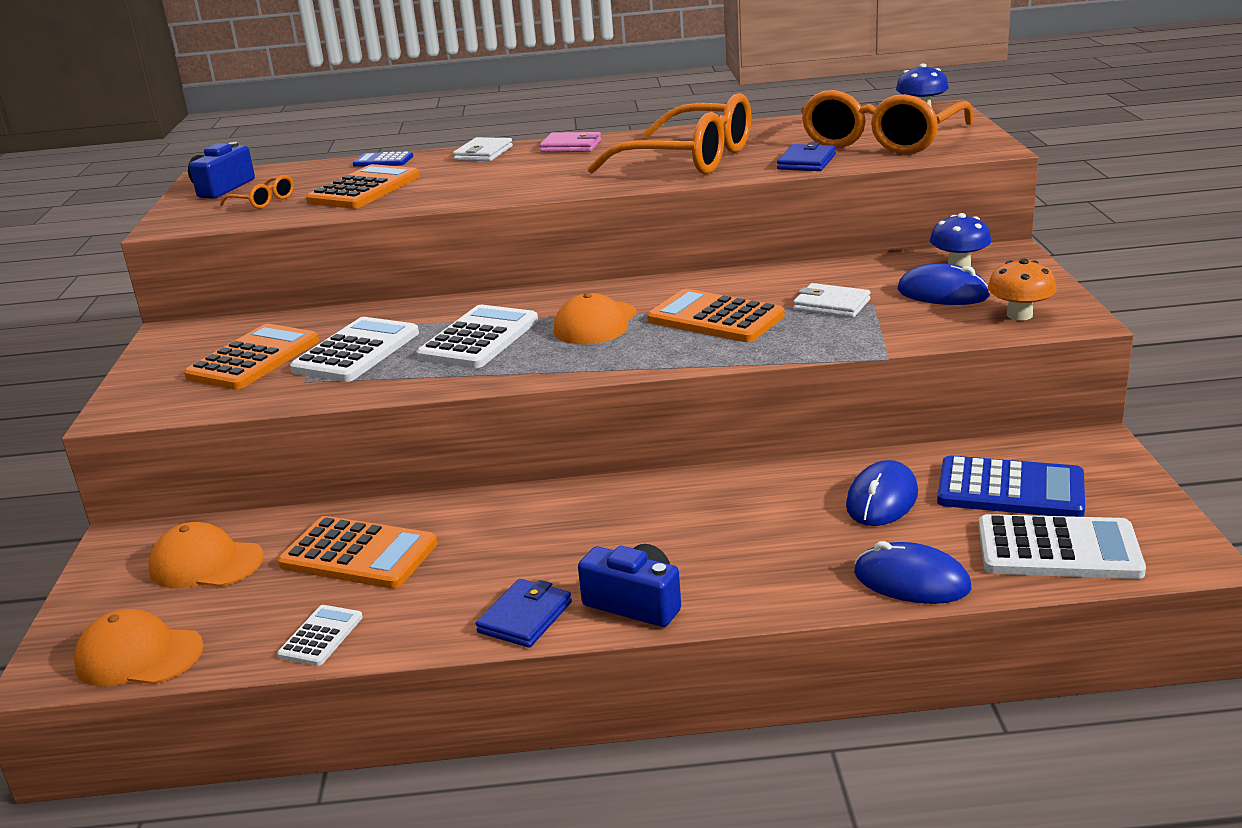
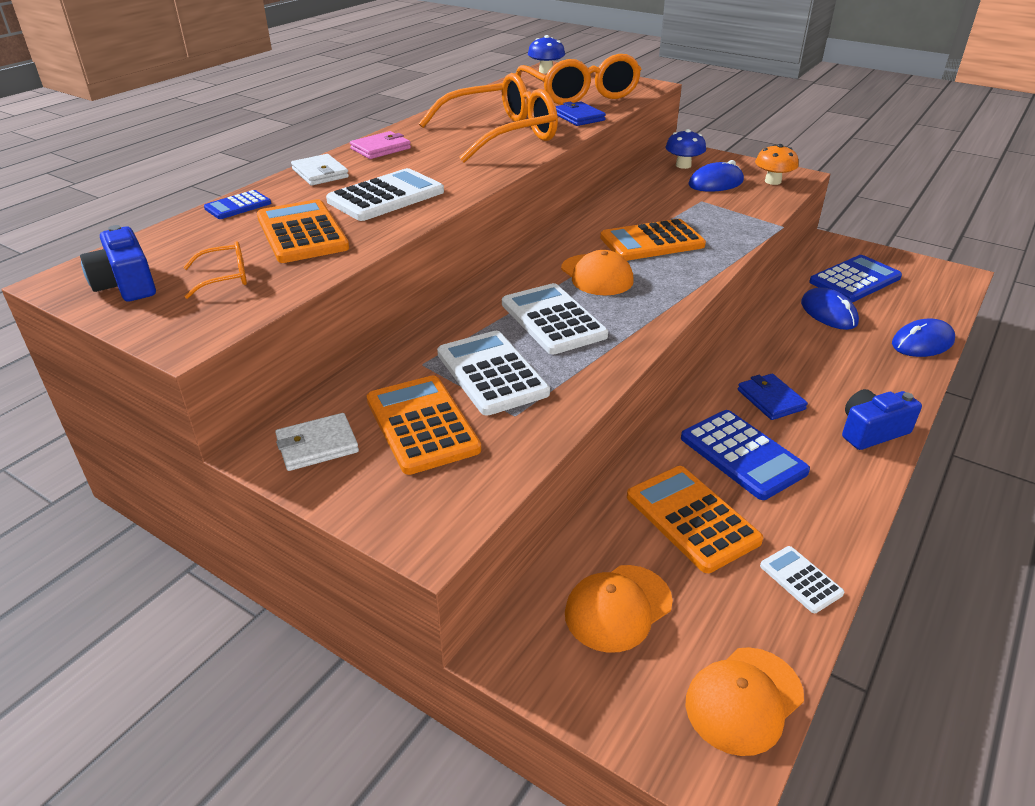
camera: 55 degrees left, 10 degrees up
orange calculator [278,516,437,589] -> orange calculator turned 90 degrees counterclockwise [627,466,764,573]
blue wallet [476,579,572,648] -> blue wallet moved to [738,374,808,420]
white wallet [793,283,871,318] -> white wallet moved to [275,413,359,471]
white calculator [978,514,1146,579] -> white calculator moved to [326,168,444,221]
none -> blue calculator [681,410,810,500]

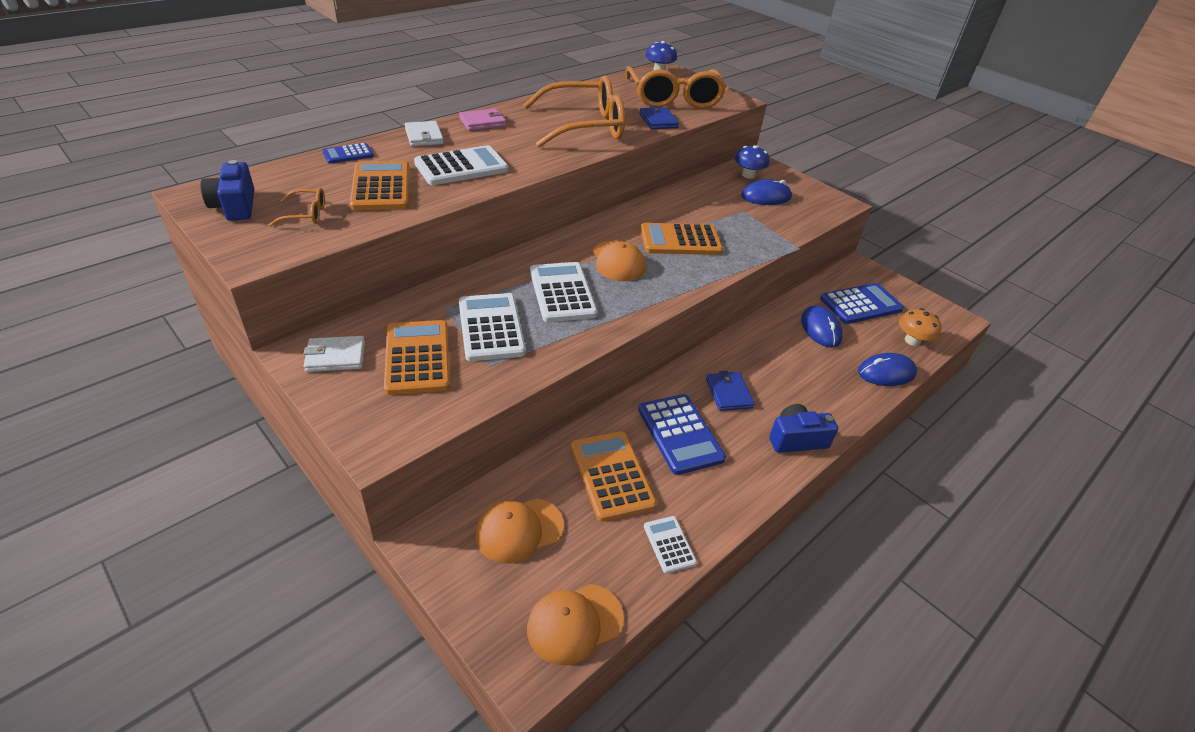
camera: 10 degrees right, 5 degrees up
orange mushroom [755,144,799,185] -> orange mushroom moved to [899,308,942,346]

